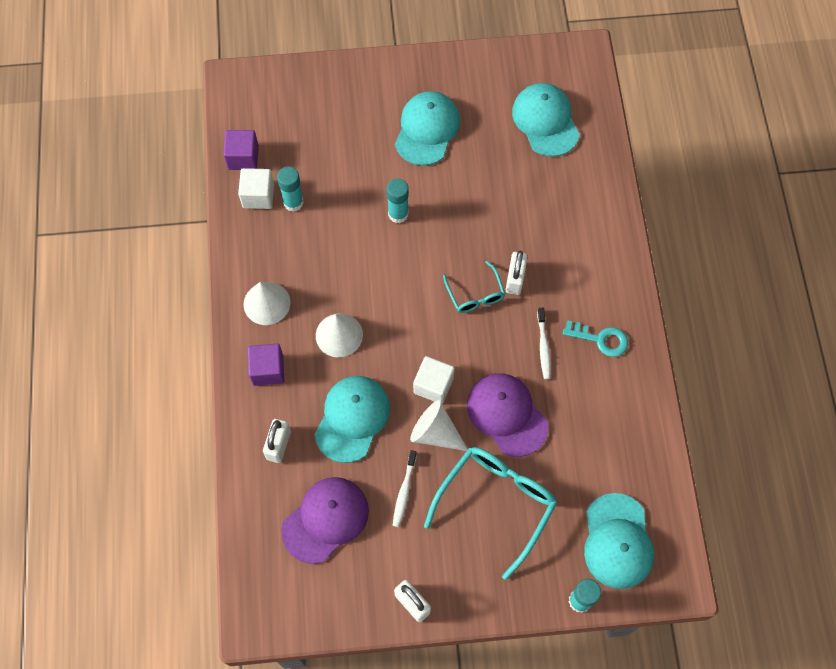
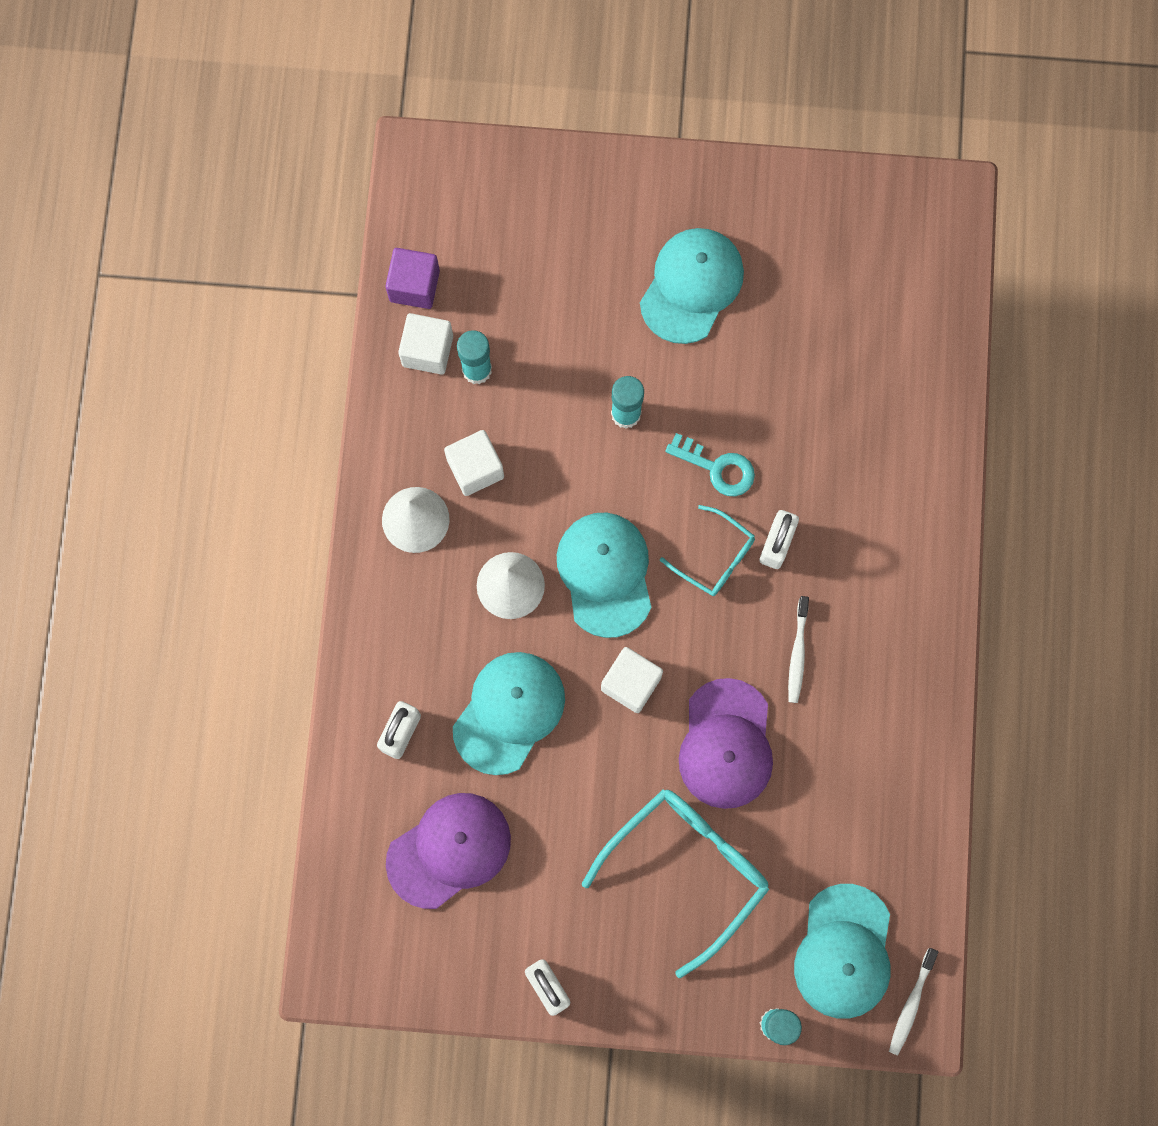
camera: 10 degrees right, 10 degrees up
purple cube [247,344,284,386] -> none
white toothbrush [393,450,417,527] -> white toothbrush moved to [889,948,938,1056]
white cone [410,400,468,451] -> none
turquoise glasses [443,261,505,313] -> turquoise glasses turned 45 degrees counterclockwise [660,505,755,596]
purple cap [467,373,548,457] -> purple cap turned 150 degrees counterclockwise [679,678,773,809]
turquoise cap [512,83,580,157] -> turquoise cap moved to [557,513,651,638]
turquoise key [563,320,628,357] -> turquoise key moved to [665,433,755,496]
none -> white cube [444,430,504,496]

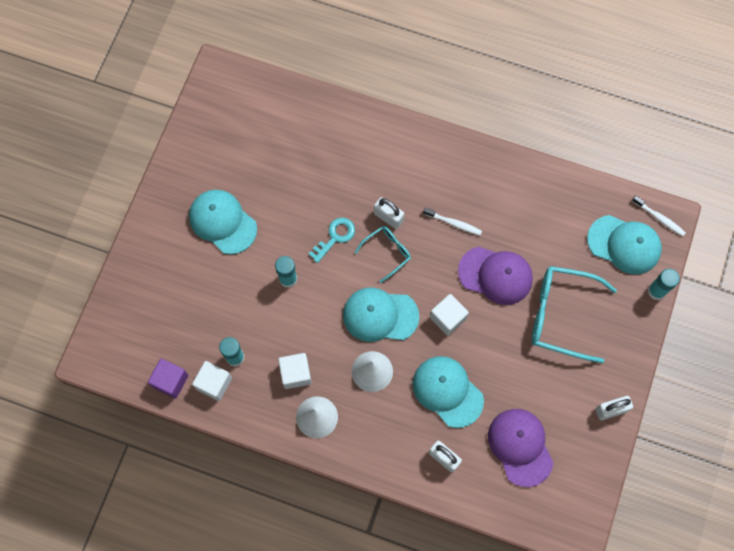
camera: 75 degrees left, 5 degrees down
turquoise glasses [582,789,770,978] -> turquoise glasses turned 45 degrees counterclockwise [532,266,617,363]

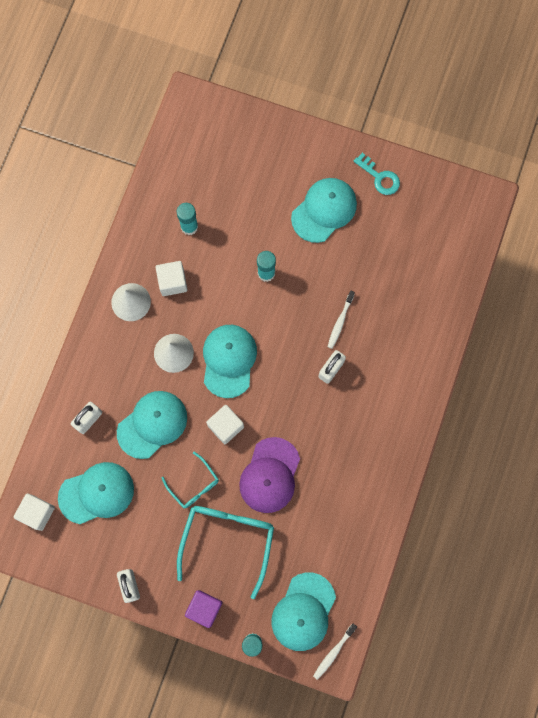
camera: 90 degrees right, 5 degrees up
purple cube [148,359,189,399] -> purple cube moved to [185,590,223,628]
white cube [192,361,232,401] -> white cube moved to [14,493,55,531]
turquoise key [309,218,355,263] -> turquoise key moved to [354,153,400,195]
turquoise glasses [354,226,411,283] -> turquoise glasses moved to [162,452,219,508]
white toothbrush [423,208,482,235] -> white toothbrush moved to [328,291,355,349]
purple cap [488,409,553,487] -> turquoise cap [58,462,134,524]

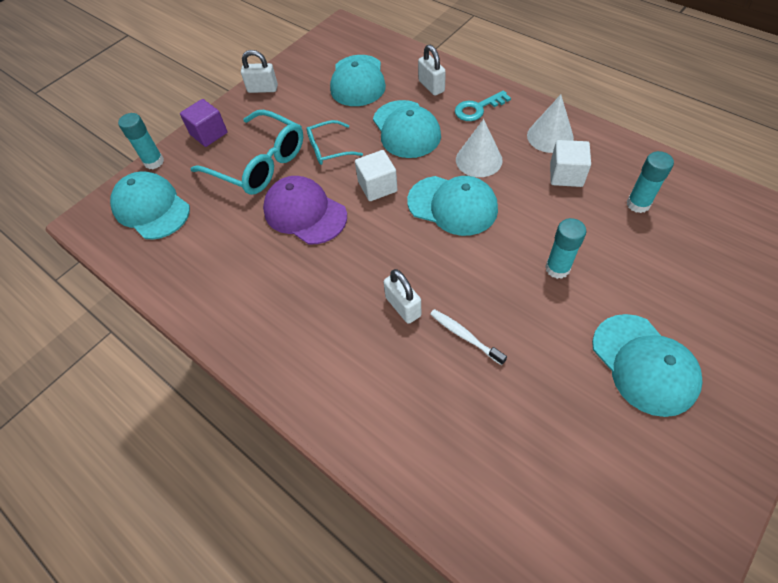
camera: 115 degrees right, 20 degrees down
white cube [14,493,55,531] -> none
white toothbrush [313,623,357,680] -> none
turquoise key [354,153,400,195] -> turquoise key moved to [455,90,511,121]

